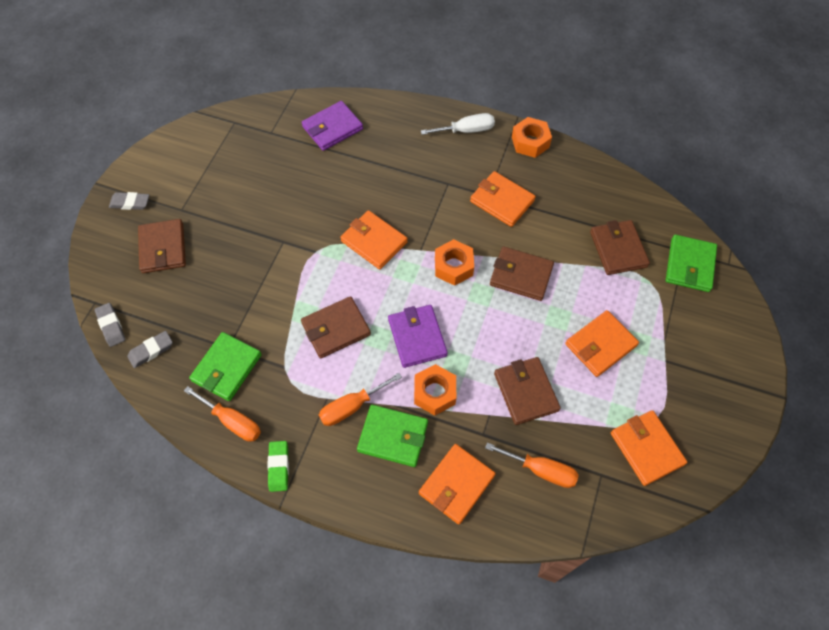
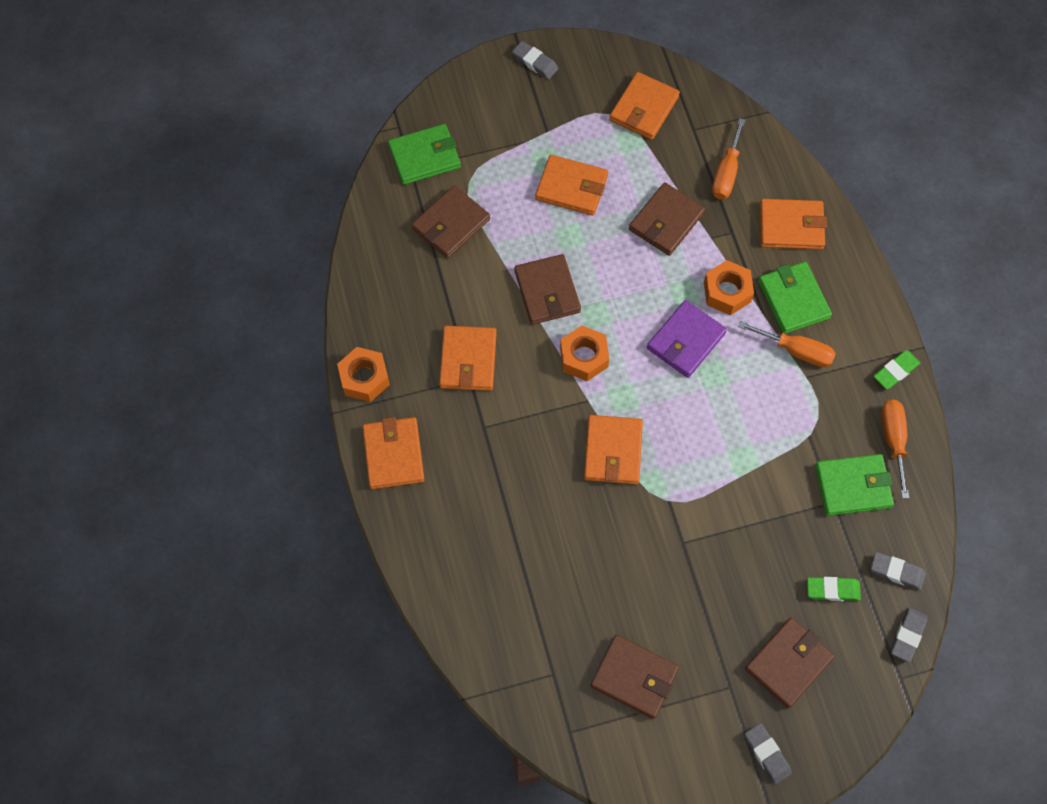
camera: 125 degrees left, 5 degrees up
brown wallet [301,296,371,358] -> brown wallet moved to [591,635,679,719]
purple wallet [302,101,363,151] -> none
white screwdriver [421,113,495,135] -> orange wallet [363,417,425,489]
orange screwdriver [485,442,579,488] -> orange screwdriver turned 150 degrees counterclockwise [712,118,745,199]
none -> grey eraser [512,41,558,79]
none -> green eraser [807,577,861,601]

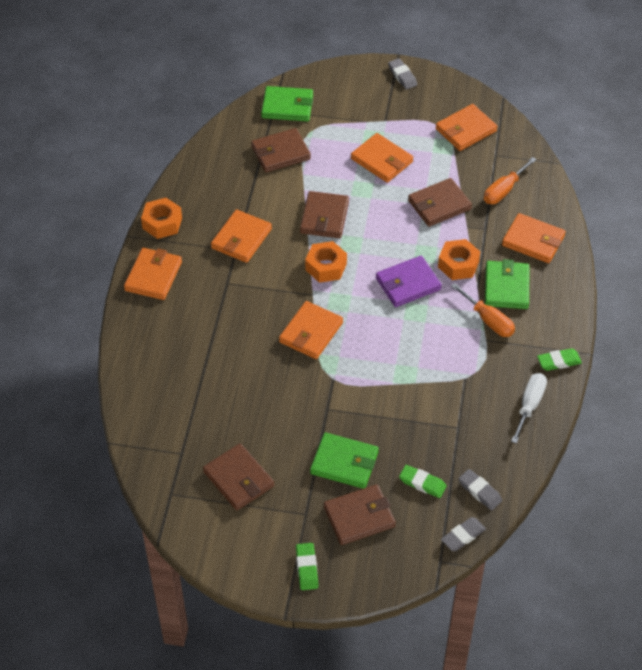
camera: 25 degrees right, 15 degrees down
grey eraser [744,723,792,784] -> green eraser [296,543,318,590]
green wallet [815,454,894,516] -> green wallet moved to [310,432,379,489]
orange screwdriver [881,400,909,499] -> white screwdriver [511,373,547,444]

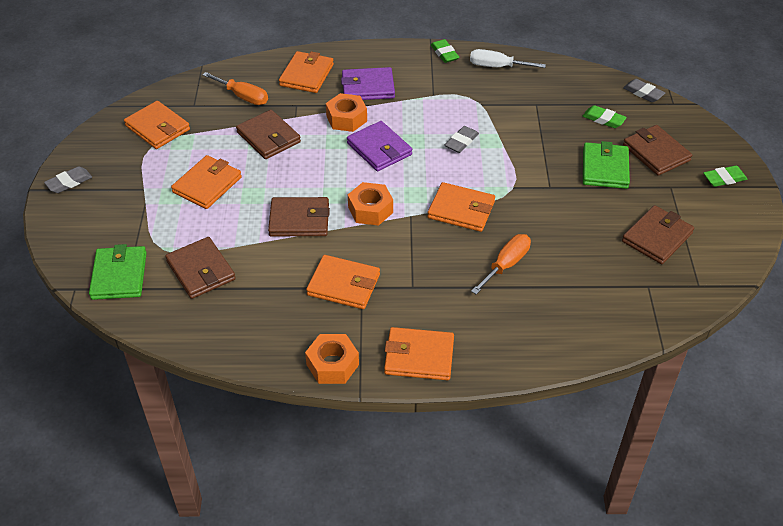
camera: 100 degrees left, 5 degrees down
green eraser [399,465,447,498] -> green eraser turned 75 degrees counterclockwise [583,105,627,128]
orange screwdriver [451,283,515,337] -> orange screwdriver moved to [471,234,531,295]
grey eraser [459,469,502,510] -> grey eraser moved to [445,126,479,153]
green wallet [485,259,529,309] -> purple wallet [341,67,395,100]

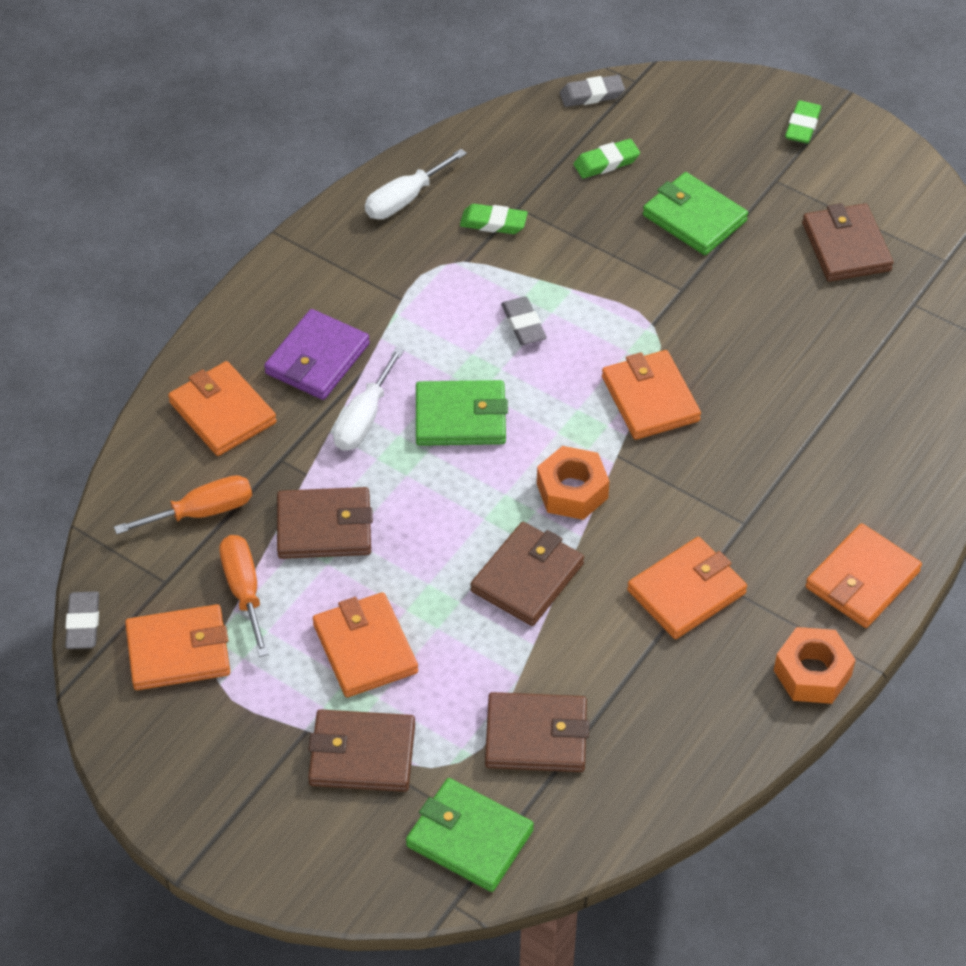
camera: 55 degrees left, 5 degrees up
grey eraser [44,166,92,193] -> grey eraser moved to [65,591,99,649]
orange nut [326,93,367,132] -> white screwdriver [333,347,404,451]
purple wallet [347,121,412,172] -> green wallet [416,380,508,446]
orange wallet [427,182,495,232] -> orange wallet turned 75 degrees counterclockwise [602,350,701,440]
green eraser [431,39,459,63] -> green eraser moved to [460,204,528,234]
orange screwdriver [471,234,531,295] -> orange screwdriver moved to [219,535,269,657]
brown wallet [623,125,692,176] -> brown wallet moved to [308,709,415,792]

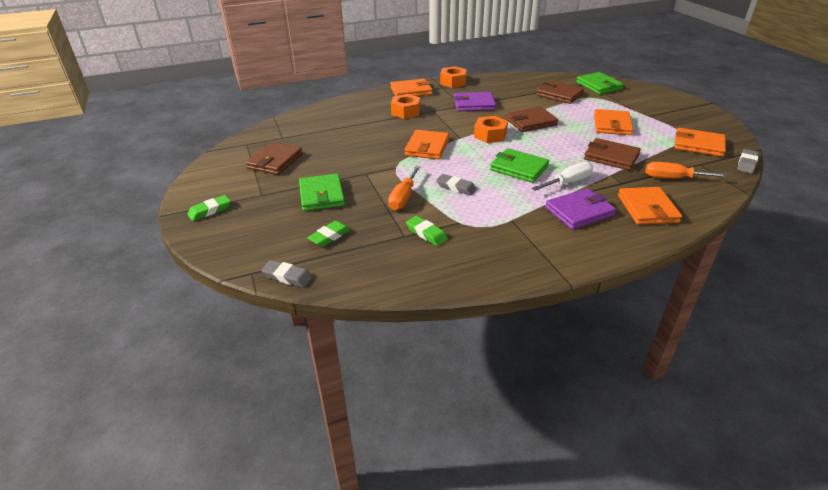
camera: 145 degrees left, 15 degrees down
orange screwdriver [219,535,269,657] -> orange screwdriver moved to [388,166,421,210]
brown wallet [308,709,415,792] -> none
white screwdriver [365,149,467,219] -> none
grey eraser [501,296,547,345] -> grey eraser turned 75 degrees counterclockwise [436,174,477,196]
green eraser [573,139,640,179] -> green eraser turned 60 degrees counterclockwise [307,221,351,247]
orange wallet [627,537,747,639] -> purple wallet [454,92,496,111]
none -> orange nut [391,94,420,119]

